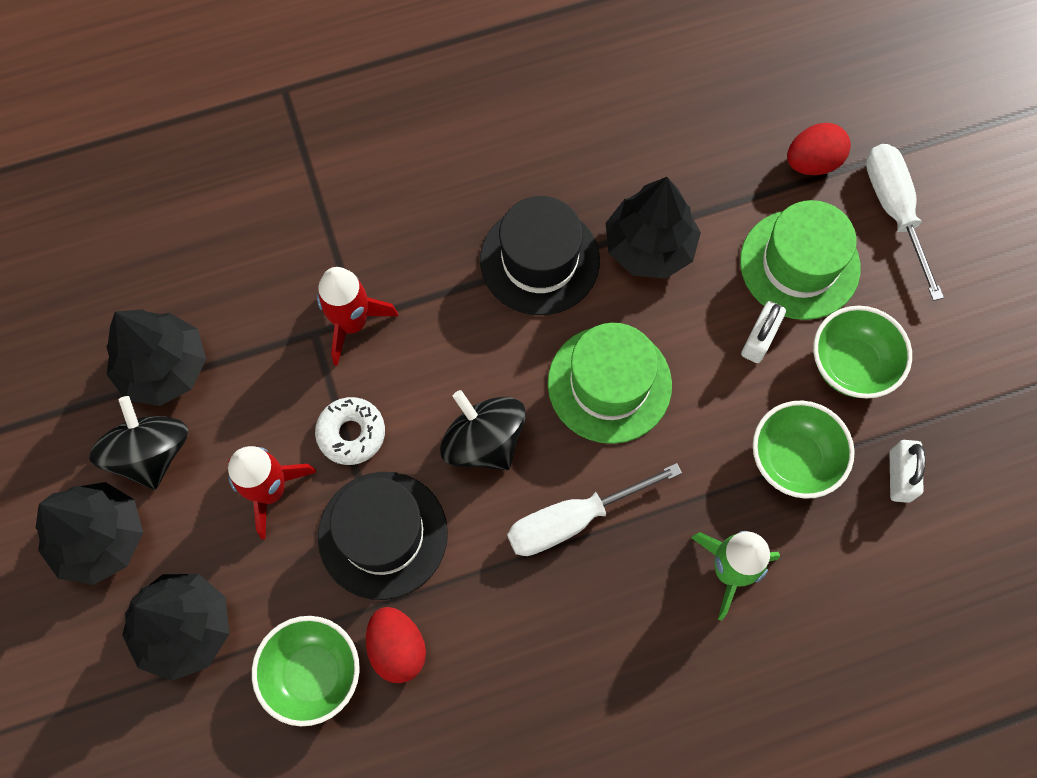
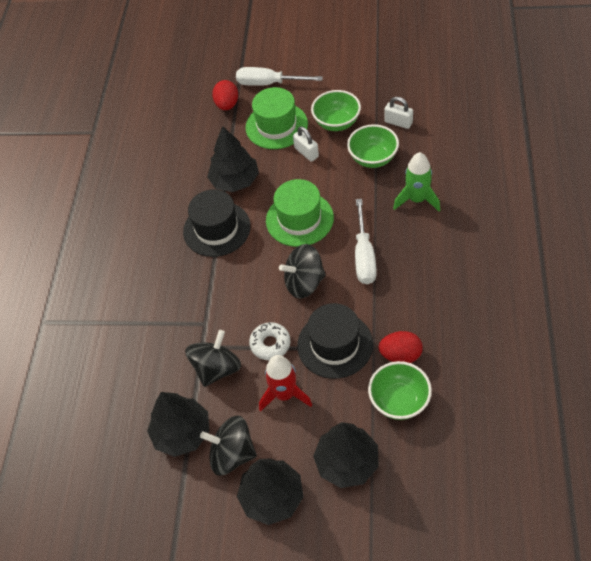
camera: 60 degrees left, 15 degrees down
red rocket [317,267,398,366] -> none
none -> black spinning top [185,330,241,387]

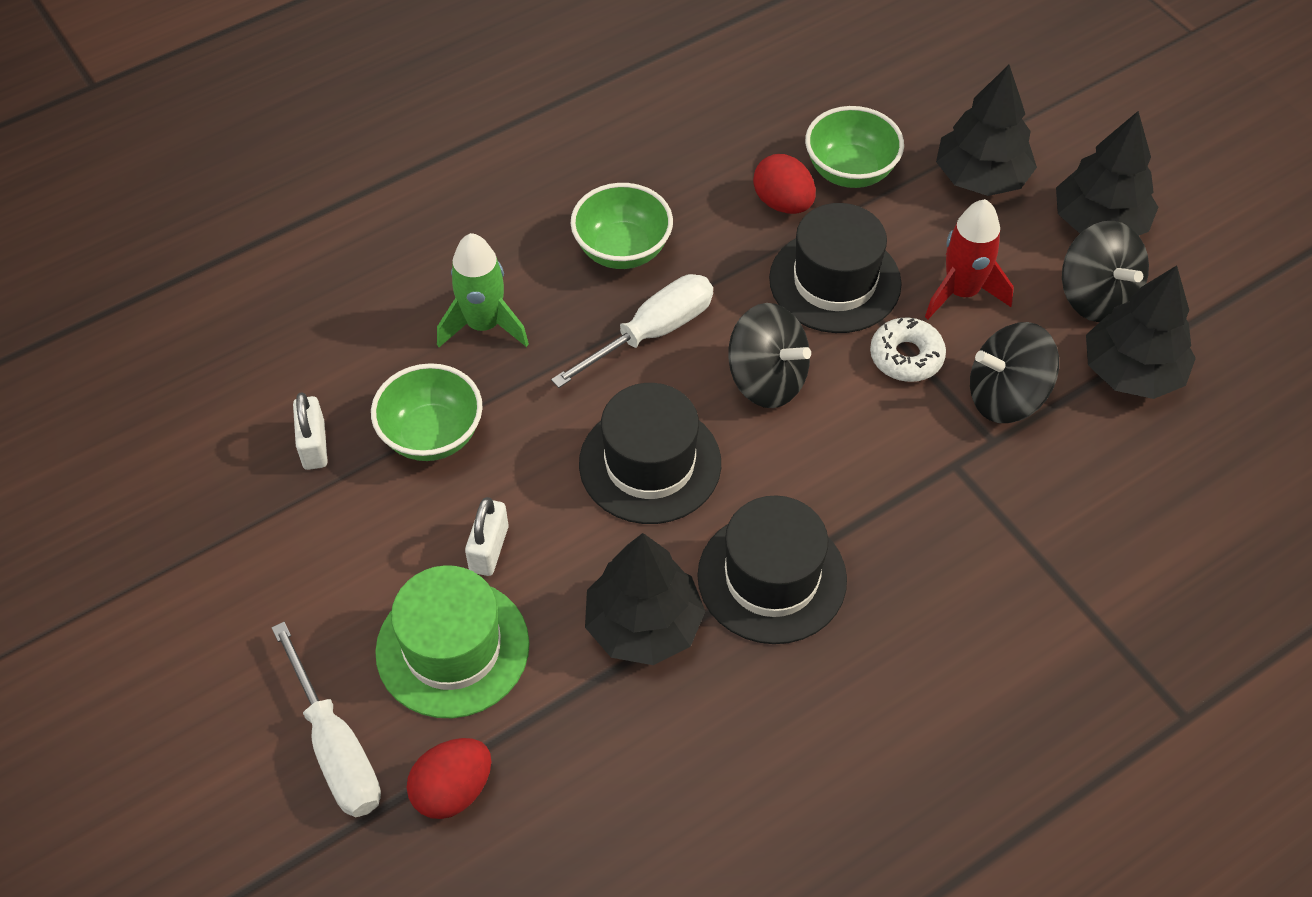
camera: 135 degrees left, 0 degrees up
green hat [266,179,334,247] -> black hat [579,383,721,524]
green bowl [311,90,361,131] -> green bowl moved to [571,183,673,269]

